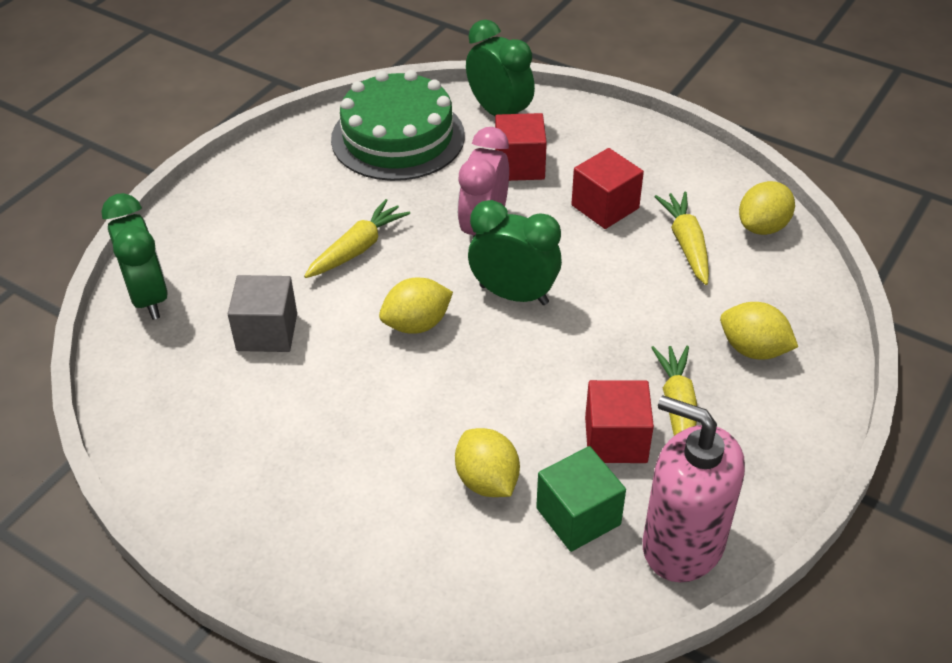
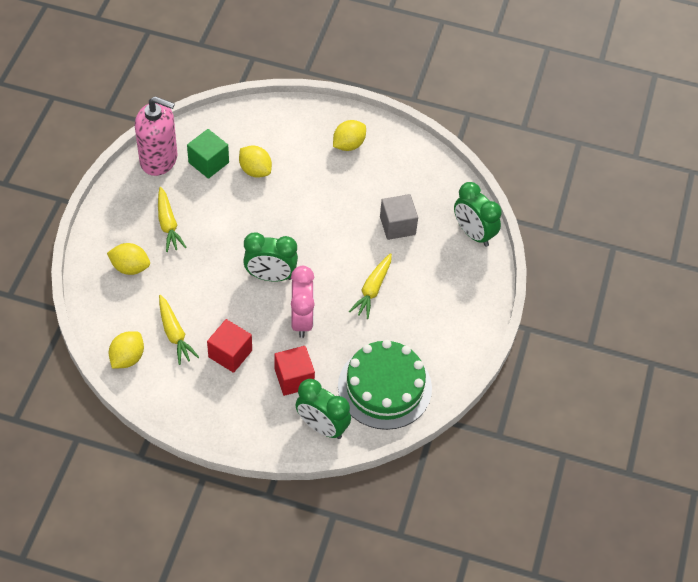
camera: 160 degrees right, 10 degrees up
yellow lemon [379,278,453,334] -> yellow lemon moved to [333,120,366,151]
red cube [585,380,654,463] -> none

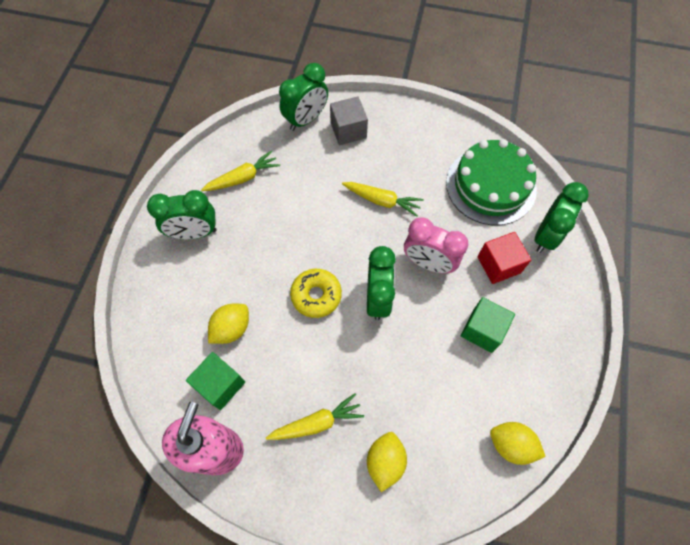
camera: 90 degrees left, 10 degrees up
yellow carrot [159,295,199,365] -> yellow carrot moved to [201,150,280,191]
red cube [207,319,252,373] -> green cube [460,297,515,353]
pink clock [291,266,315,338] -> pink clock turned 150 degrees counterclockwise [404,217,468,273]
yellow lemon [333,120,366,151] -> green clock [147,190,216,240]
grey cube [380,194,418,240] -> grey cube moved to [330,97,368,145]
none -> yellow donut [290,269,342,318]

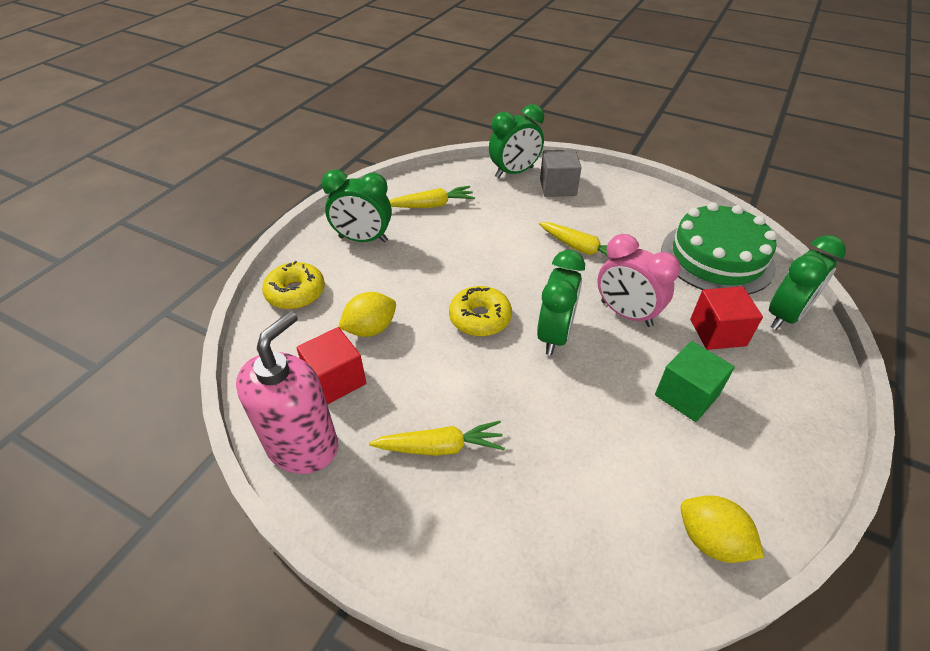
camera: 15 degrees right, 20 degrees down
green cube [186,352,245,410] -> red cube [296,327,366,405]
yellow lemon [367,432,407,492] -> none
none -> yellow donut [262,261,325,309]

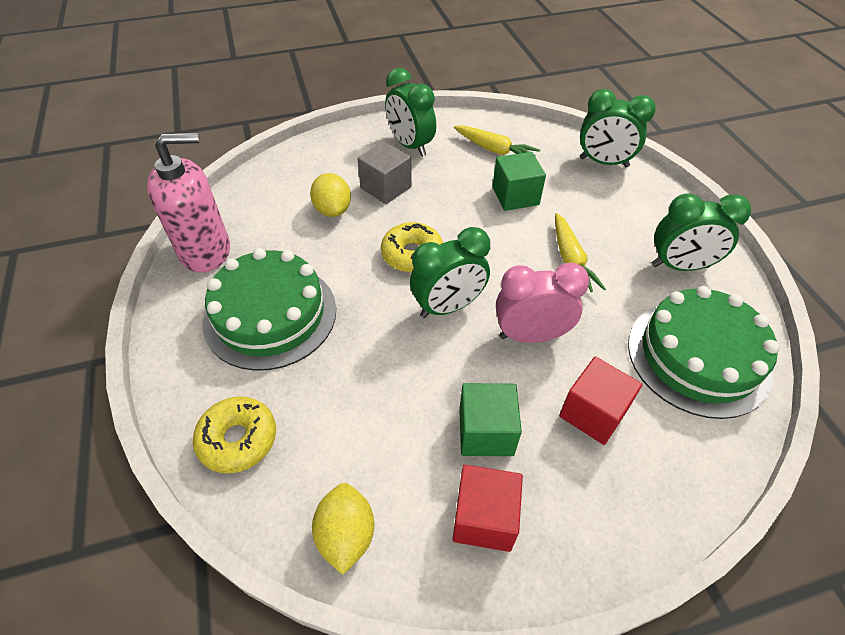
camera: 45 degrees right, 5 degrees up
yellow donut [262,261,325,309] -> yellow donut moved to [193,397,276,473]
red cube [296,327,366,405] -> red cube moved to [453,465,523,552]
yellow lemon [338,292,396,337] -> yellow lemon turned 60 degrees clockwise [310,173,351,217]
yellow carrot [369,421,505,456] -> green cake [203,248,336,371]
grey cube [540,150,582,197] -> grey cube moved to [357,141,412,204]
pink clock [597,234,681,327] -> pink clock turned 90 degrees clockwise [496,263,590,343]
green clock [769,235,846,330] -> green clock moved to [652,194,751,271]
none -> green cube [492,152,546,211]

